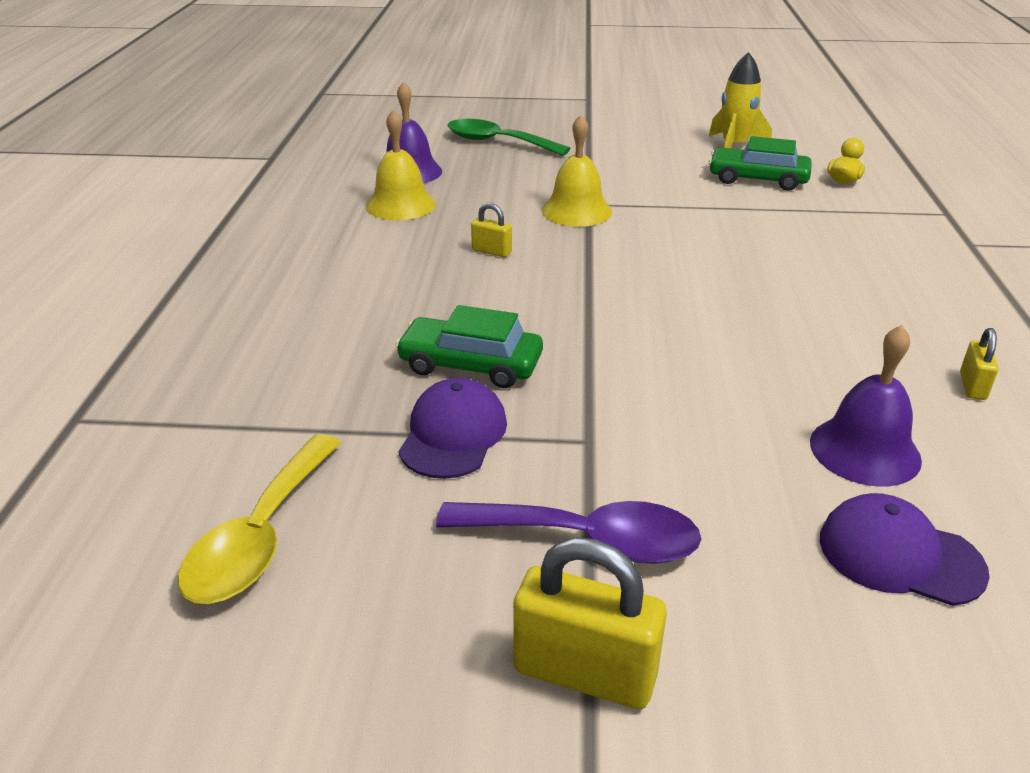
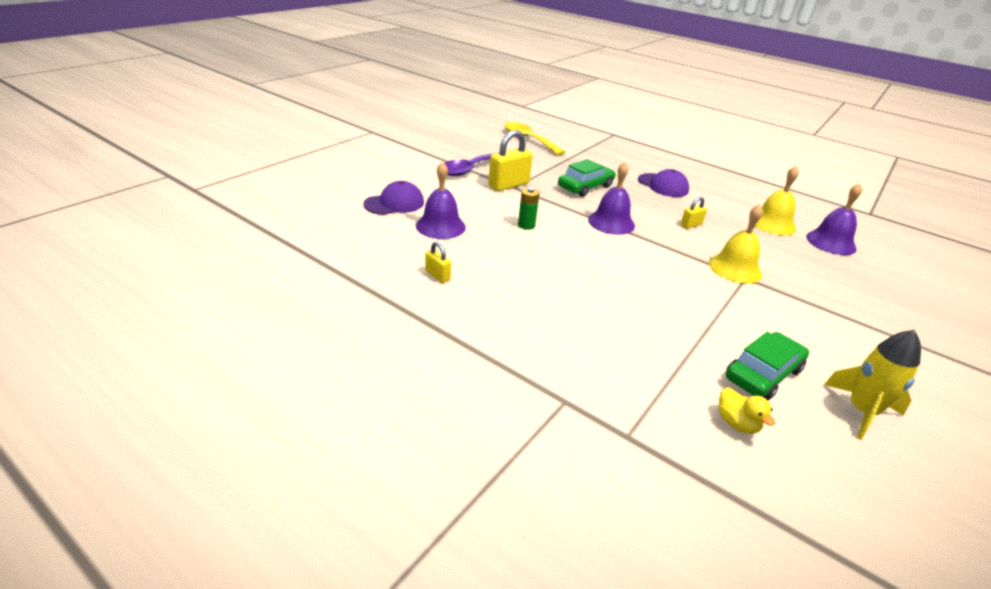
camera: 120 degrees right, 0 degrees up
purple cap [398,378,507,479] -> purple cap moved to [638,169,689,197]
green spoon [447,119,570,156] -> none
yellow padlock [513,537,667,709] -> yellow padlock moved to [488,130,533,191]
none -> green battery [518,188,540,230]
none -> purple bell [588,162,635,235]

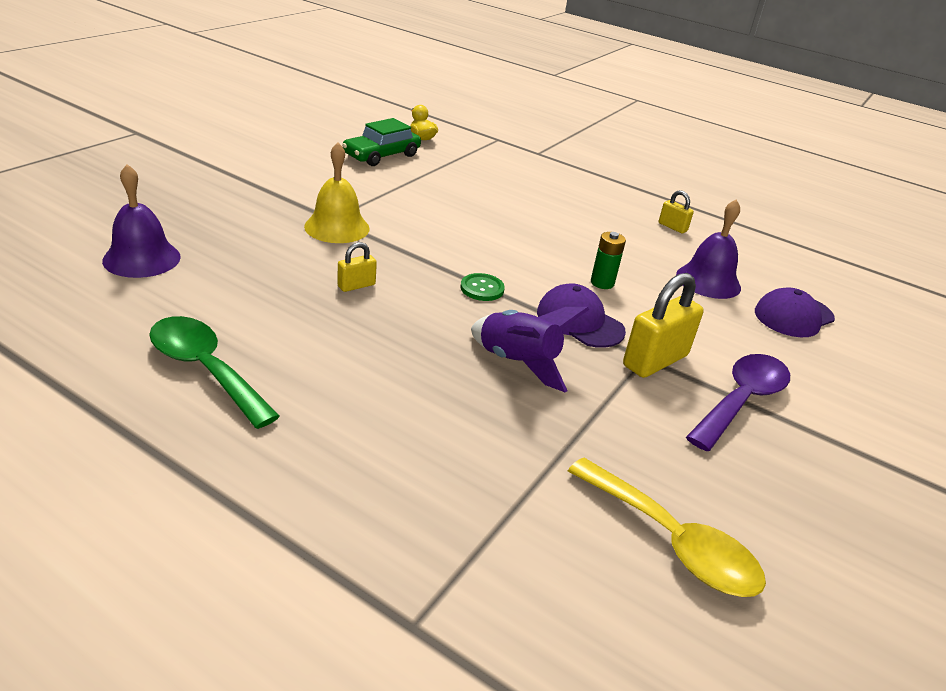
camera: 175 degrees right, 0 degrees up
green car [558,159,616,197] -> purple rocket [471,307,589,392]
purple bell [588,162,635,235] -> green button [460,273,505,301]
purple cap [638,169,689,197] -> purple cap moved to [537,283,626,348]
yellow bell [755,166,799,236] -> none
yellow rocket [824,330,921,439] -> none
none -> green spoon [149,316,280,429]

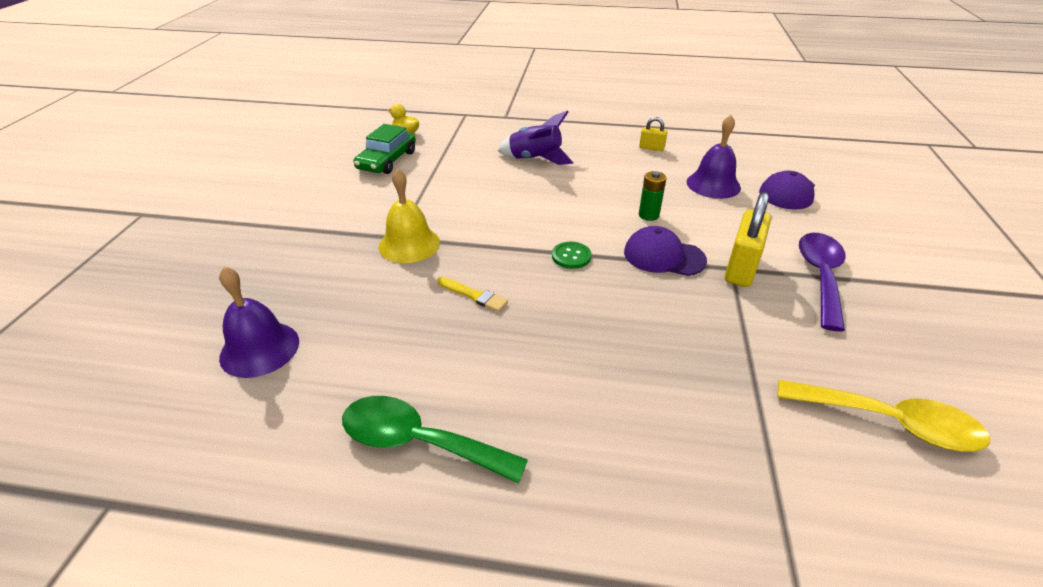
camera: 20 degrees left, 5 degrees up
yellow padlock [337,242,377,292] -> yellow brush [438,277,508,312]
purple rocket [471,307,589,392] -> purple rocket moved to [498,110,573,165]

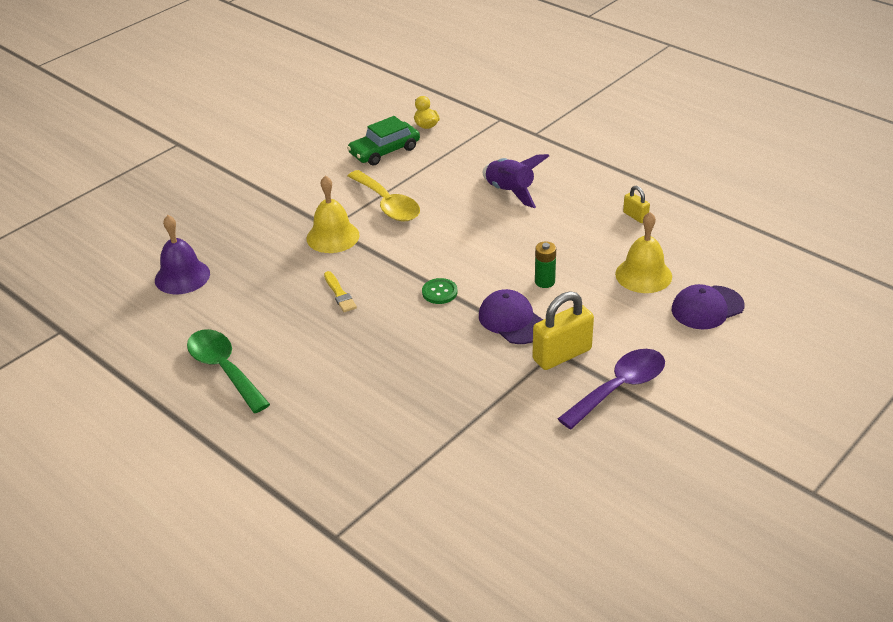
camera: 35 degrees right, 0 degrees up
purple bell [687,115,741,199] -> yellow bell [615,212,672,293]
yellow spoon [777,379,990,452] -> yellow spoon moved to [348,170,420,221]

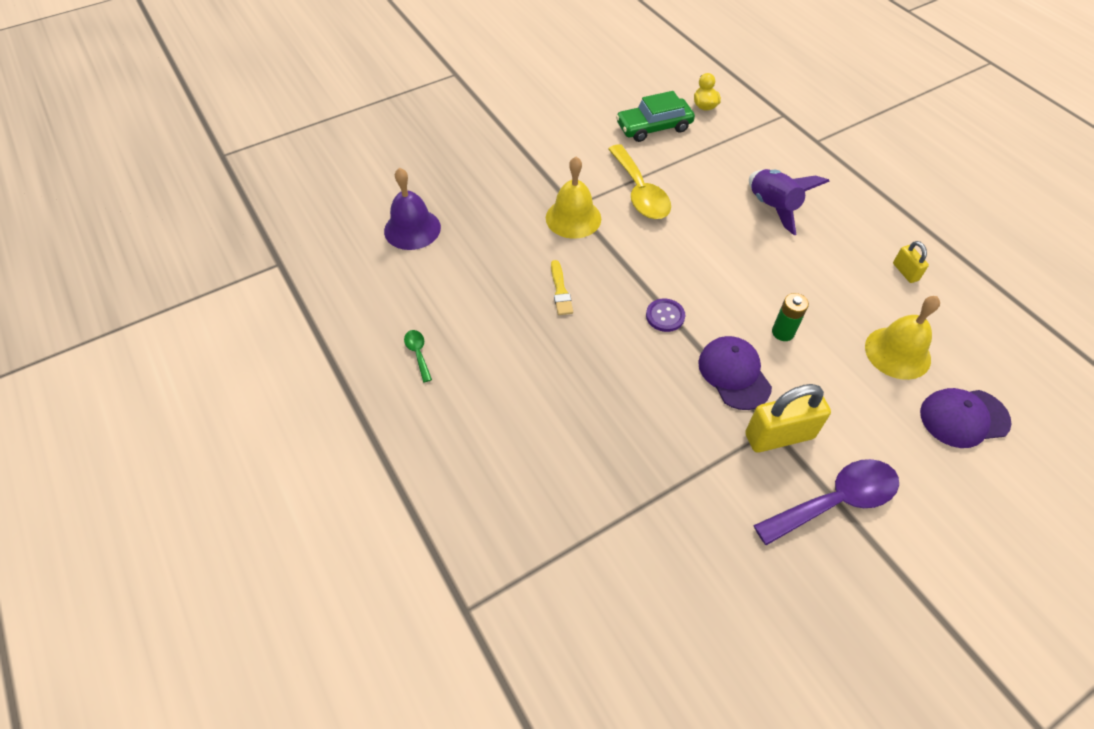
camera: 15 degrees right, 15 degrees up
green spoon [187,329,270,413] -> green spoon [404,330,432,382], size x0.45
green button [422,278,458,304] -> purple button [646,299,685,332]

